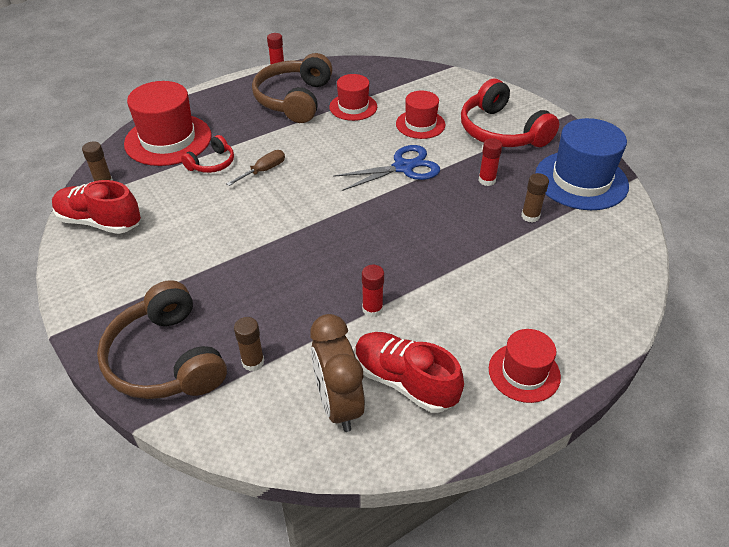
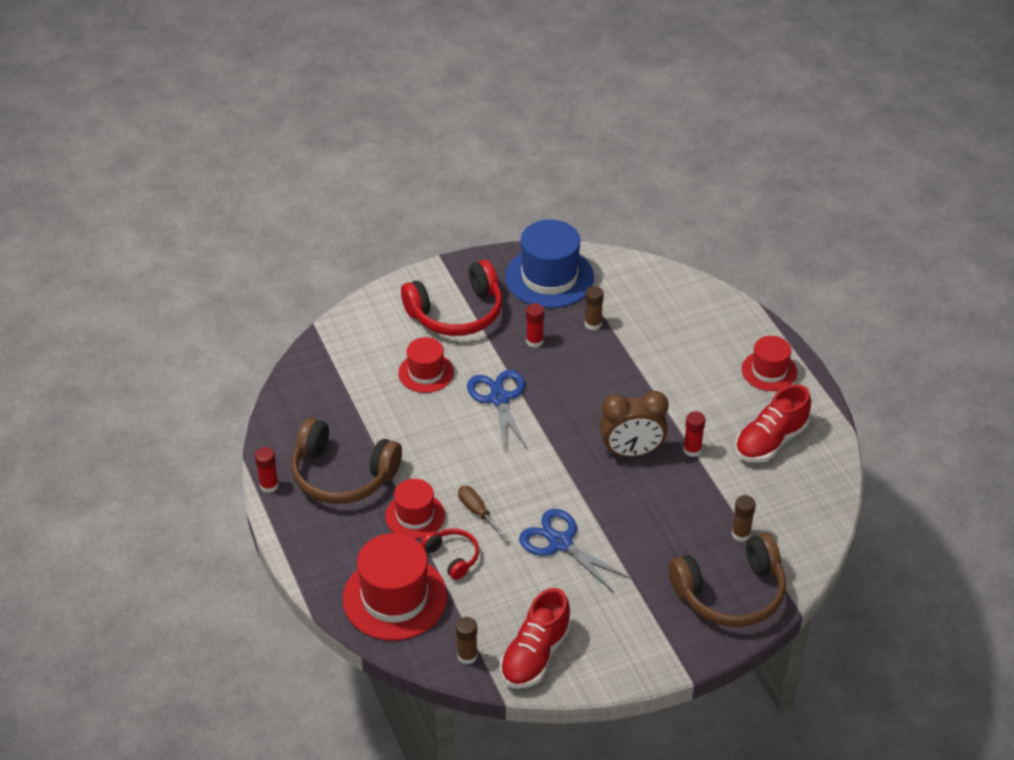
camera: 80 degrees left, 0 degrees up
brown clock [310,314,365,432] -> brown clock moved to [600,391,669,457]
red hat [329,74,377,121] -> red hat moved to [385,479,445,539]
none -> blue scissors [519,509,631,593]

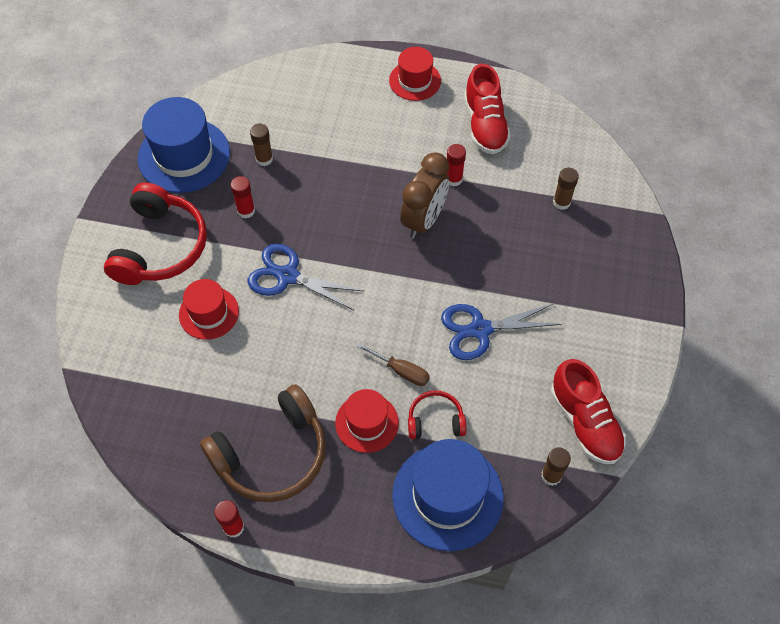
camera: 55 degrees left, 15 degrees up
red hat [342,533,447,641] -> blue hat [392,439,504,551]
brown screwdriver [458,486,508,539] -> brown screwdriver turned 150 degrees counterclockwise [357,343,430,386]
brown headphones [668,533,786,627] -> none

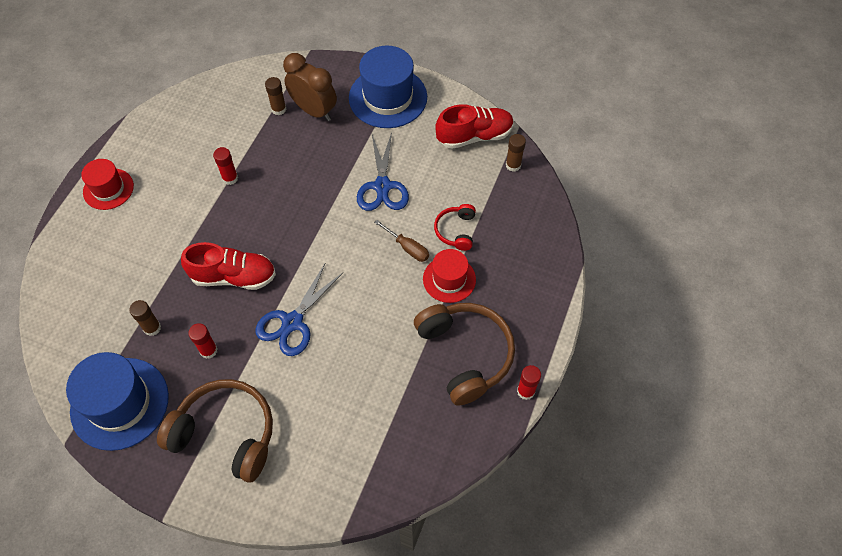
camera: 80 degrees left, 0 degrees up
red headphones [104,183,207,285] -> brown headphones [157,379,273,483]
red hat [179,279,239,340] -> none
brown screwdriver [357,343,430,386] -> brown screwdriver turned 90 degrees clockwise [374,220,429,262]
blue hat [392,439,504,551] -> blue hat moved to [349,46,427,128]
brown clock [400,152,449,239] -> brown clock moved to [283,53,337,121]
red shoe [464,64,511,154] -> red shoe moved to [181,242,276,290]

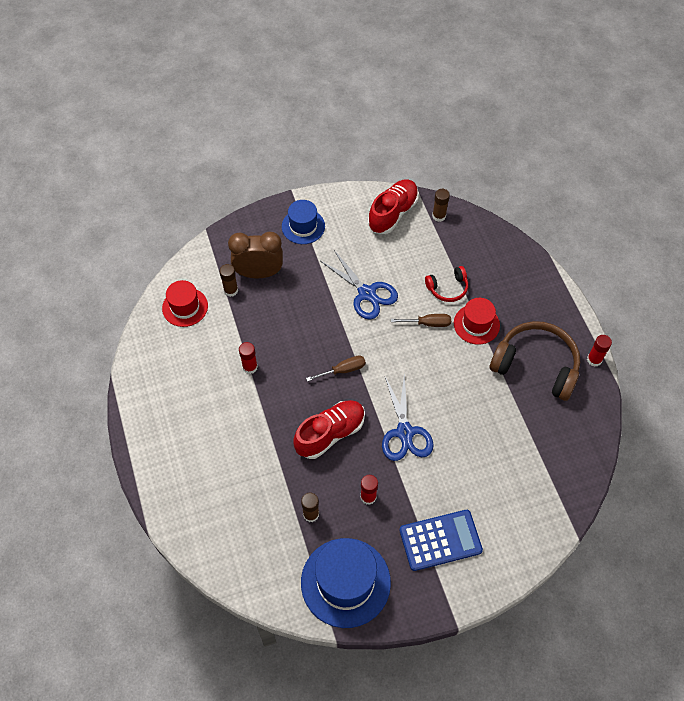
camera: 40 degrees left, 0 degrees up
red hat [81,159,134,210] -> red hat moved to [162,280,208,327]
brown headphones [157,379,273,483] -> blue calculator [399,510,483,571]
blue hat [349,46,427,128] -> blue hat [282,200,325,244], size x0.59
red headphones [434,204,476,251] -> red headphones turned 75 degrees counterclockwise [425,266,468,302]
none -> brown screwdriver [306,355,366,382]

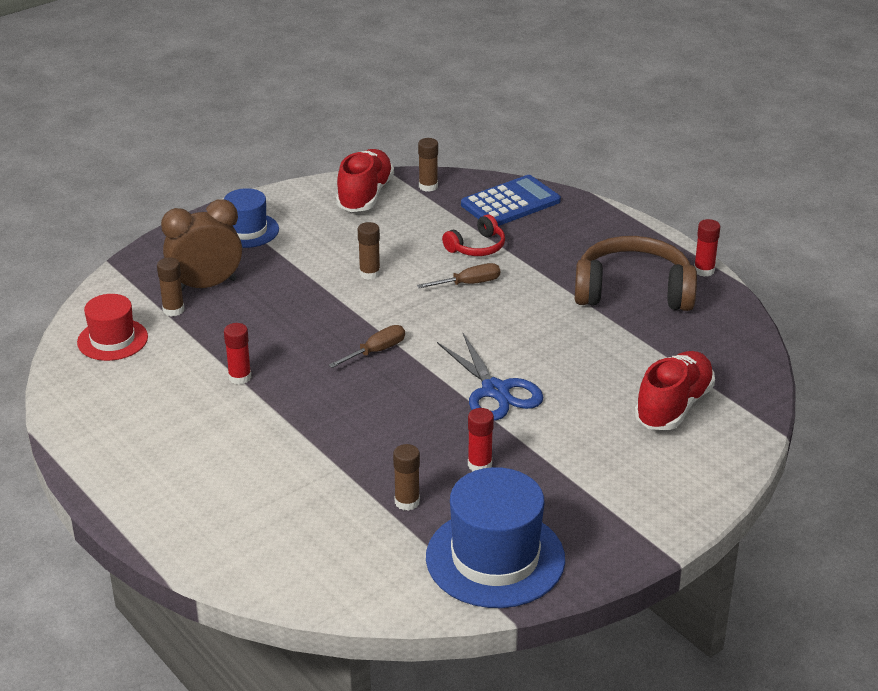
camera: 20 degrees left, 25 degrees down
red shoe [294,400,365,459] -> red shoe moved to [635,351,715,430]
blue scissors [321,250,398,320] -> brown glue stick [358,222,380,280]
blue calculator [399,510,483,571] -> blue calculator moved to [461,175,561,226]
red hat [454,298,500,344] -> none

